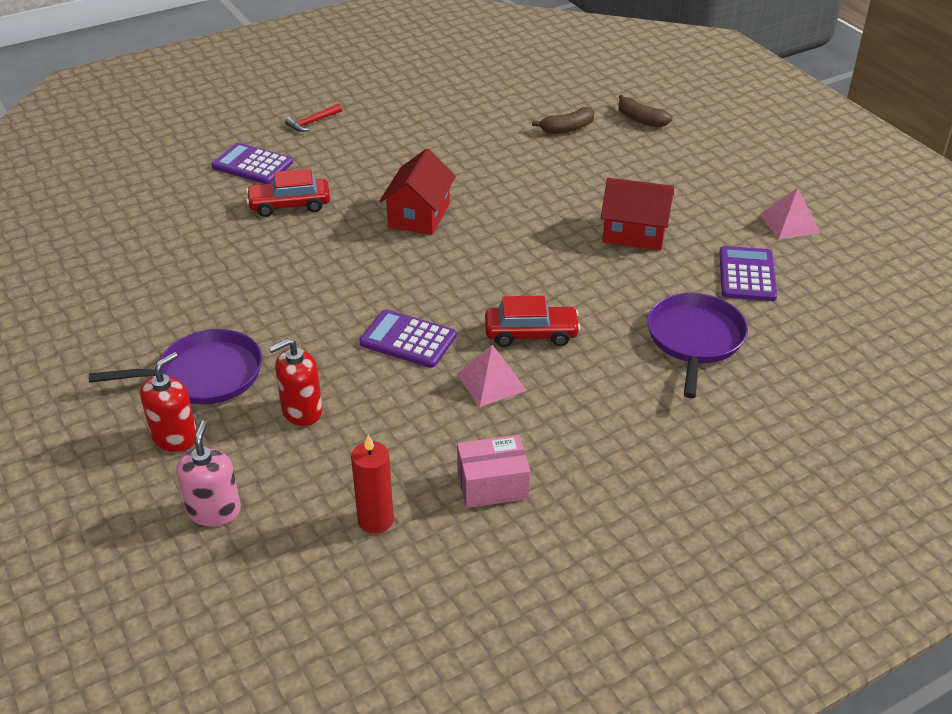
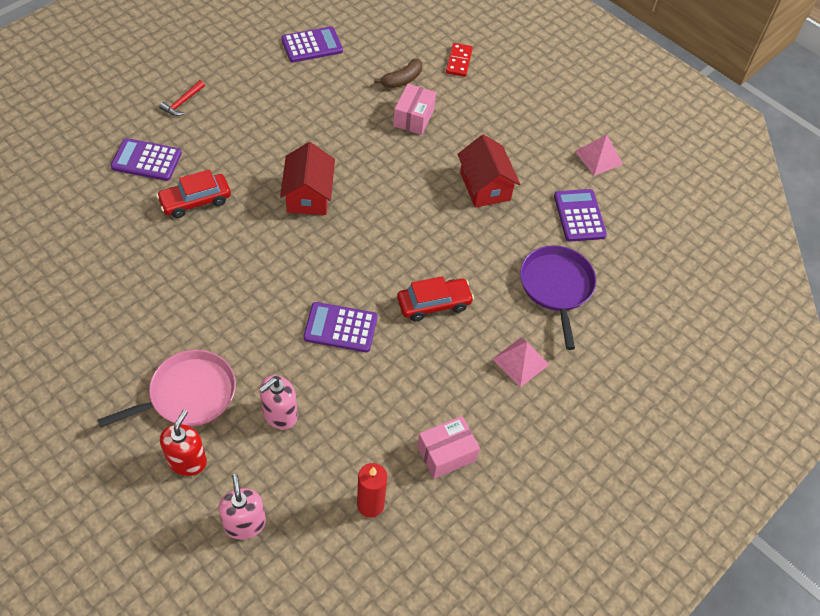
camera: 20 degrees left, 15 degrees up
purple pan [89,329,262,404] -> pink pan [97,350,236,428]
red soap dispenser [269,338,323,426] -> pink soap dispenser [259,375,298,430]
pink pyramid [457,345,527,407] -> pink pyramid moved to [492,338,549,387]
red house [601,178,674,250] -> red house turned 75 degrees clockwise [457,134,520,208]
brown banana [618,95,673,127] -> red domino [446,43,473,77]
none -> purple calculator [281,26,343,63]
none -> pink box [393,84,436,135]

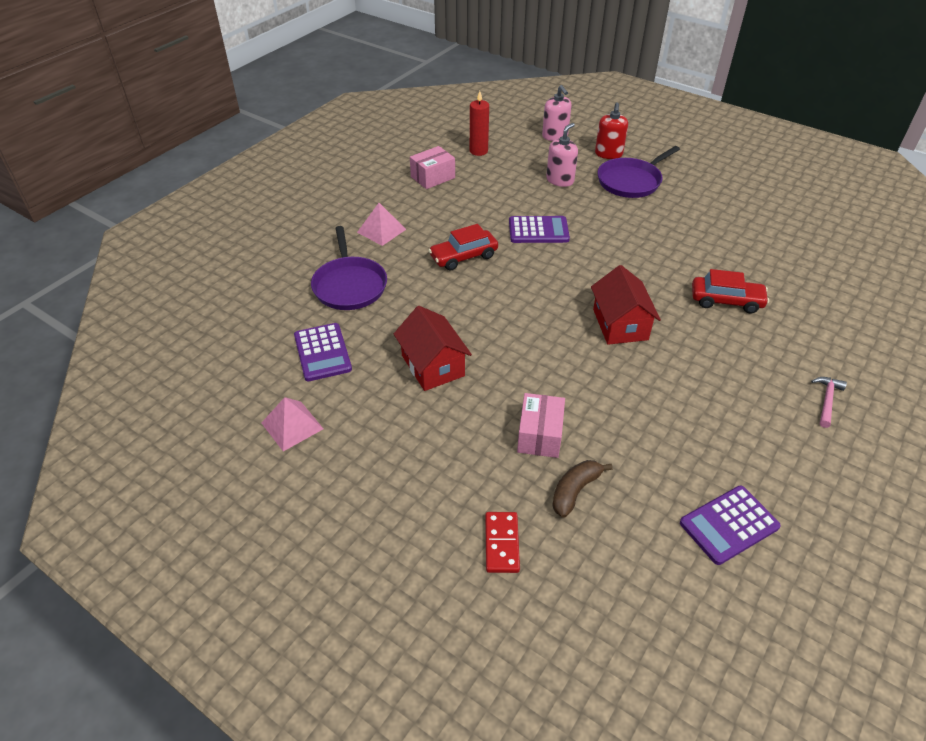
camera: 175 degrees right, 10 degrees down
pink pan [97,350,236,428] -> purple pan [598,146,680,198]
purple calculator [110,138,182,181] -> none
red car [156,169,231,218] -> red car turned 45 degrees clockwise [692,269,769,313]
red hammer [159,80,205,116] -> pink hammer [811,377,847,428]

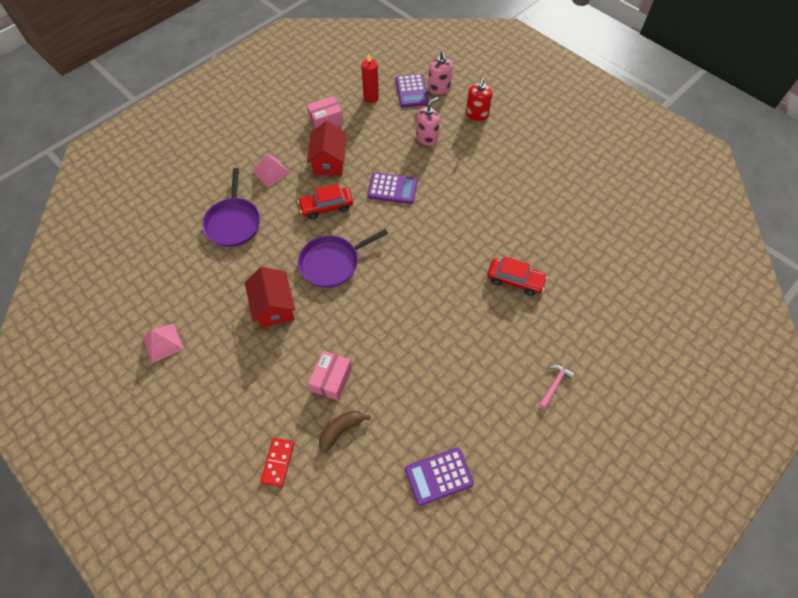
camera: 10 degrees right, 15 degrees up
purple calculator [294,323,352,381] -> purple calculator moved to [396,74,429,107]
red house [591,265,661,345] -> red house moved to [307,121,347,175]
purple pan [598,146,680,198] -> purple pan moved to [298,229,388,288]

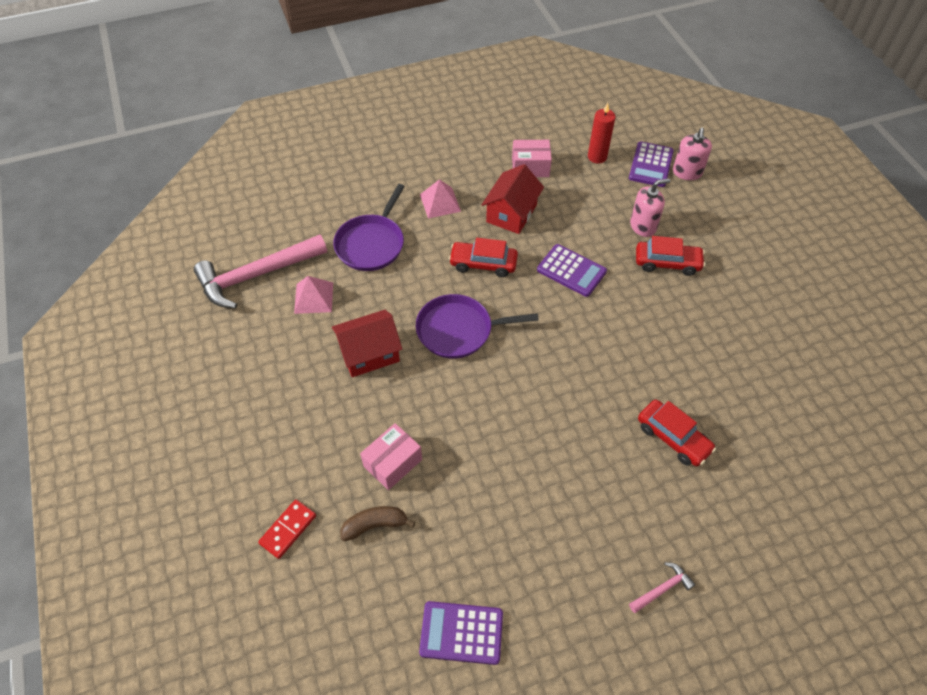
camera: 25 degrees right, 5 degrees down
pink pyramid [143,323,183,363] -> pink pyramid moved to [294,276,333,314]
red house [245,267,295,328] -> red house turned 60 degrees clockwise [332,310,402,377]
red soap dispenser [466,78,493,121] -> none
none -> pink hammer [194,235,327,308]
none -> red car [636,236,705,276]

